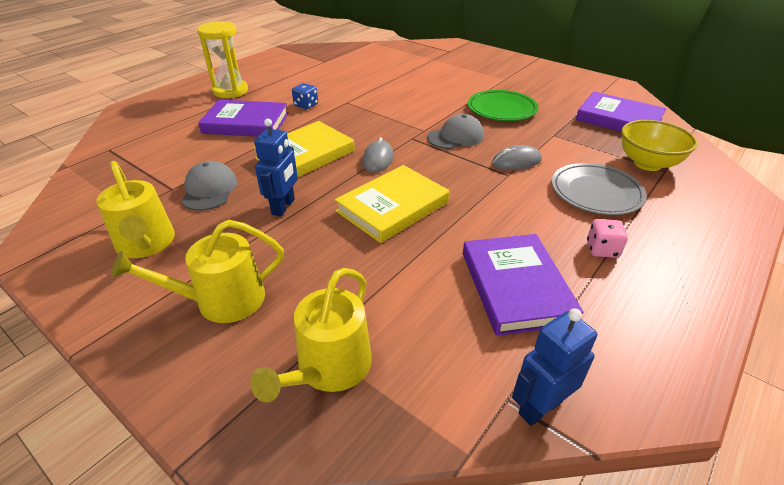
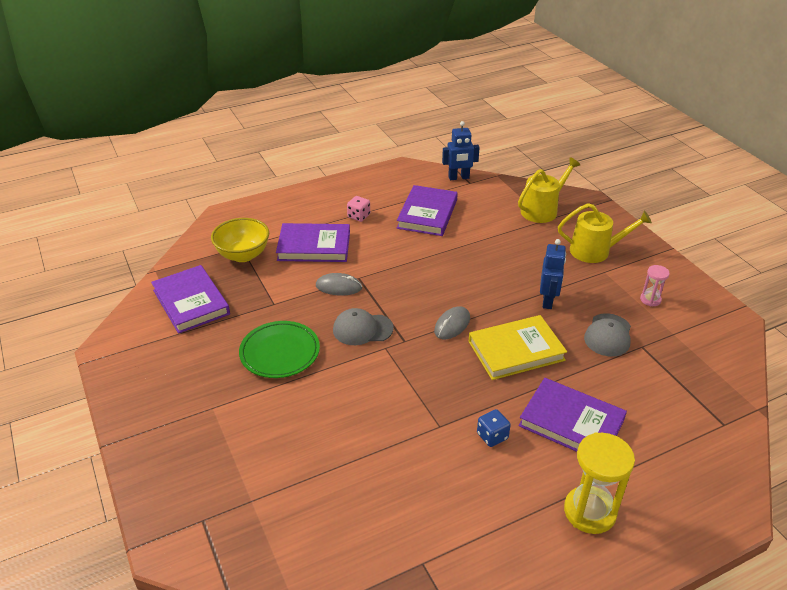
camera: 155 degrees left, 0 degrees up
yellow watering can [96,161,175,258] -> pink hourglass [640,265,670,306]
blue robot [254,119,298,217] -> blue robot turned 150 degrees clockwise [540,239,566,309]
yellow book [335,165,449,243] -> none
grey plate [552,163,647,215] -> purple book [276,223,350,262]

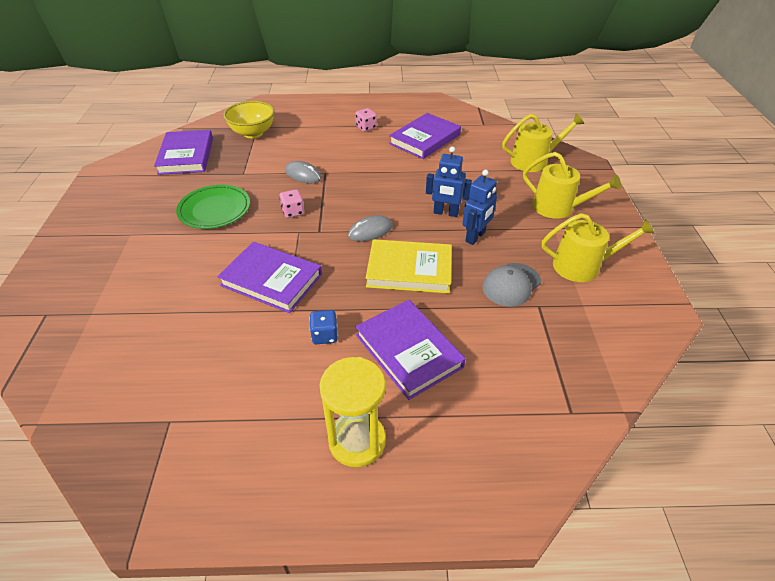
camera: 25 degrees right, 5 degrees up
purple book [276,223,350,262] -> purple book moved to [217,242,322,313]
grey cap [333,308,394,345] -> pink dice [279,189,304,218]
blue robot [442,121,480,180] -> blue robot moved to [426,147,472,217]
pink hourglass [640,265,670,306] -> yellow watering can [542,213,655,282]

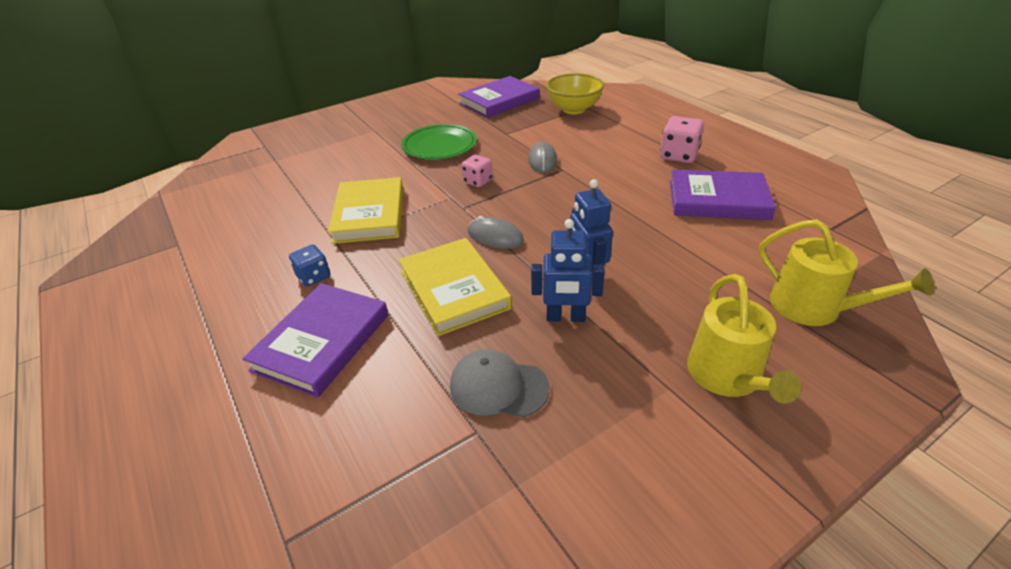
camera: 60 degrees right, 5 degrees down
purple book [217,242,322,313] -> yellow book [328,177,403,244]
yellow hourglass [319,357,386,467] -> none
pink dice [355,108,377,132] -> pink dice [660,116,704,163], size x1.53
yellow watering can [542,213,655,282] -> none

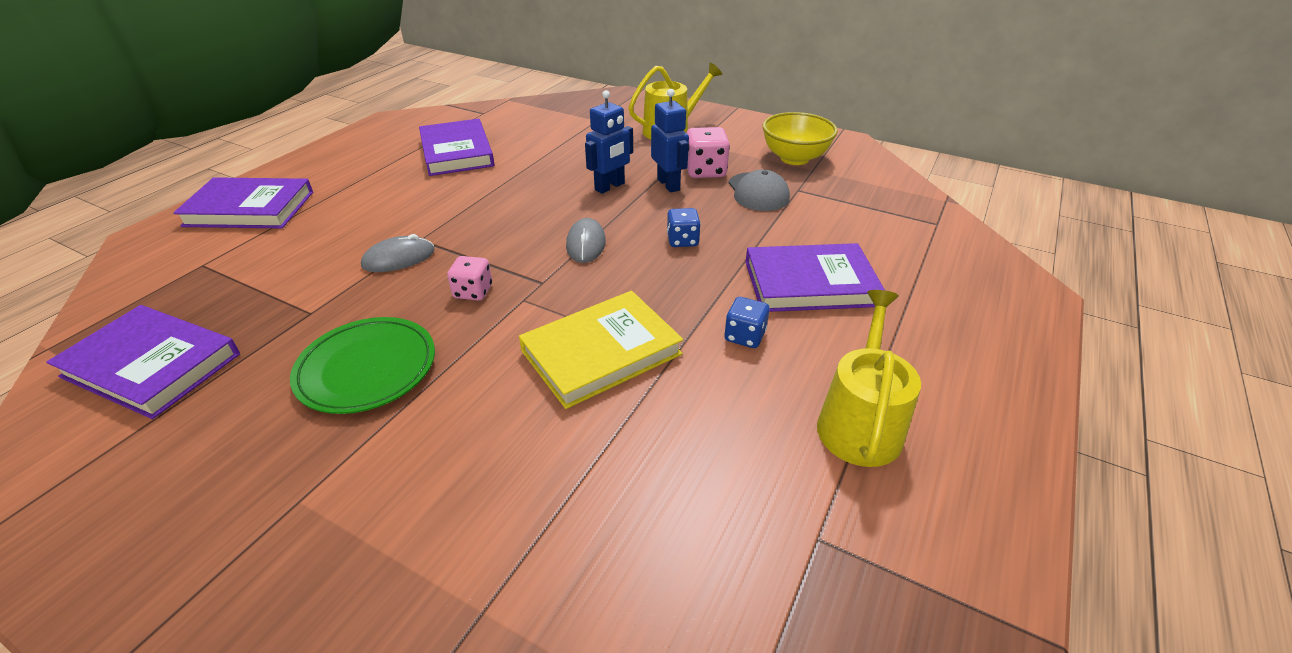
camera: 120 degrees left, 0 degrees up
yellow book [399,238,512,336] -> blue dice [667,208,701,247]
yellow bowl [546,73,604,114] -> yellow bowl moved to [763,112,838,165]
pink dice [660,116,704,163] -> pink dice moved to [687,127,730,178]
yellow watering can [759,219,934,326] -> yellow watering can moved to [817,290,921,467]
none -> purple book [173,177,313,228]

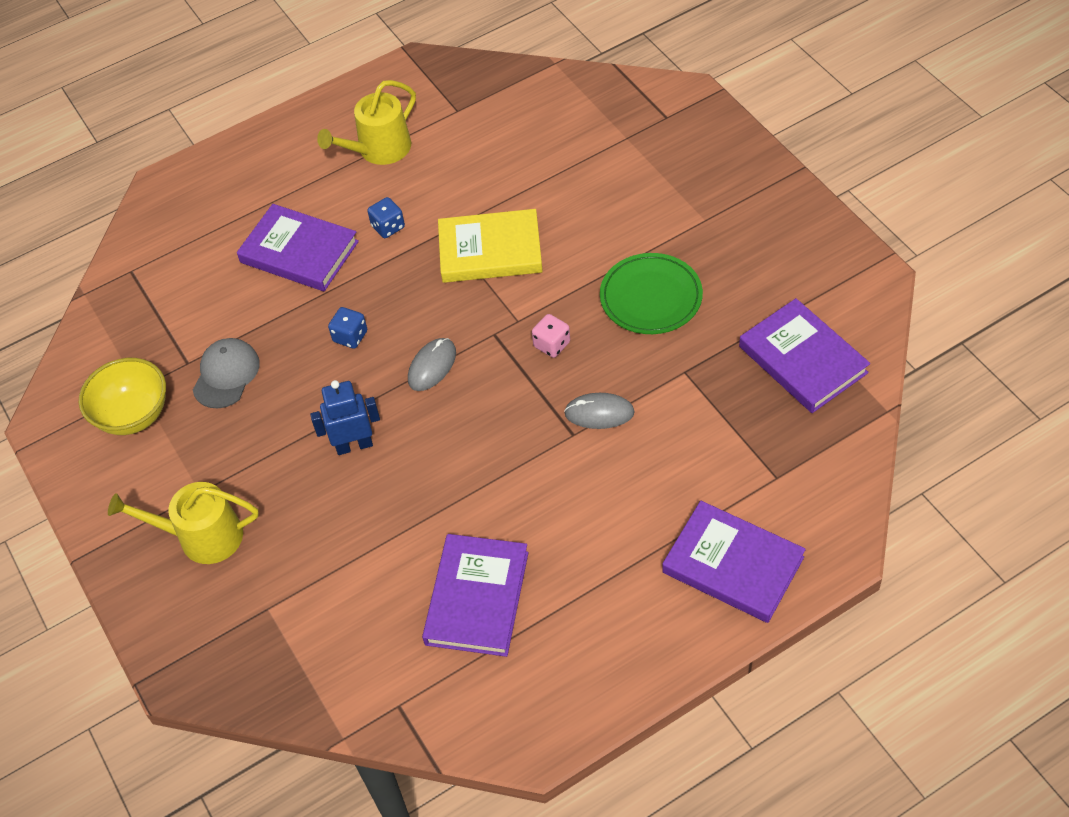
camera: 145 degrees left, 15 degrees up
blue robot [651,89,689,193] -> none
pink dice [687,127,730,178] -> none

